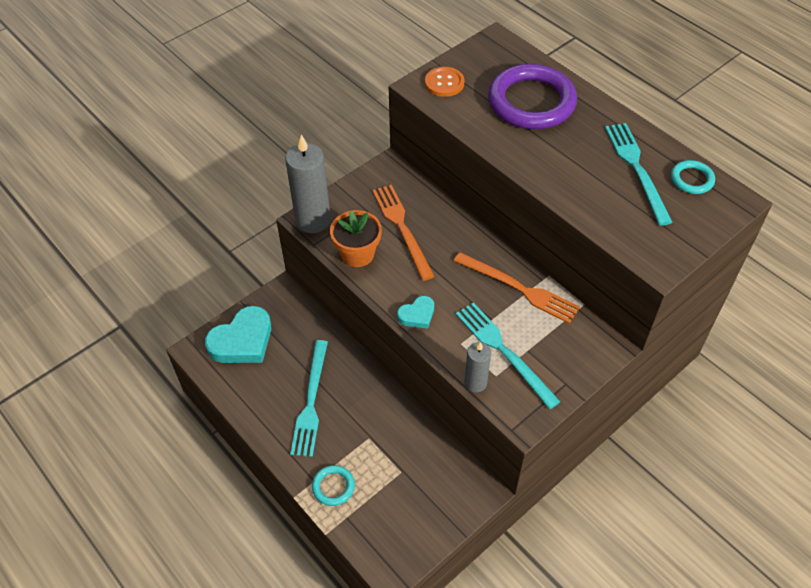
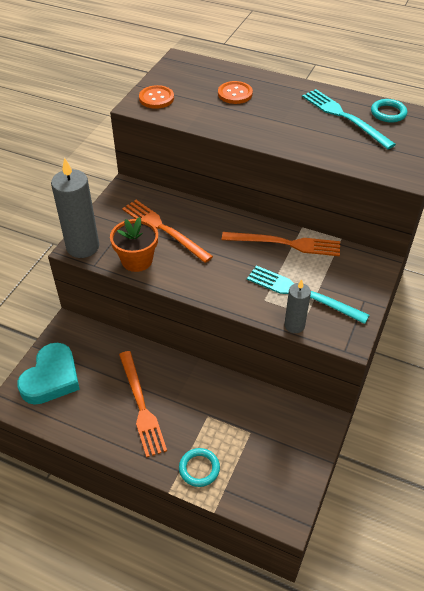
camera: 25 degrees left, 5 degrees down
turquoise fork [290,340,328,457] -> orange fork [119,351,167,458]
turquoise heart [397,296,434,329] -> none
purple ring [488,64,577,129] -> orange button [218,81,253,104]

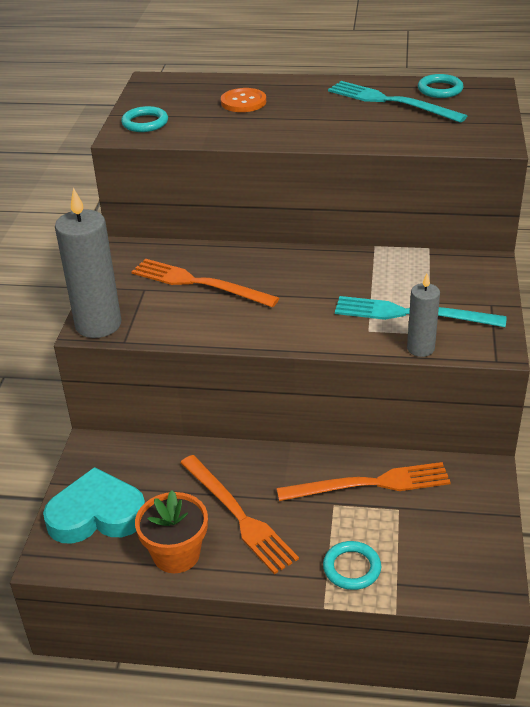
camera: 15 degrees left, 10 degrees down
turquoise heart [17,343,80,405] -> turquoise heart turned 105 degrees counterclockwise [43,467,145,544]
orange flower pot [110,217,158,272] -> orange flower pot moved to [135,490,208,573]
orange button [139,85,174,109] -> turquoise ring [121,106,168,132]
orange fork [222,232,340,256] -> orange fork moved to [277,462,451,501]

